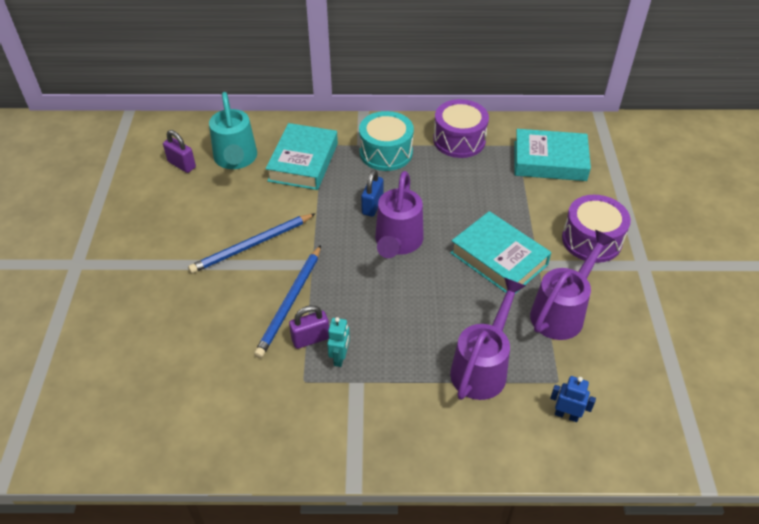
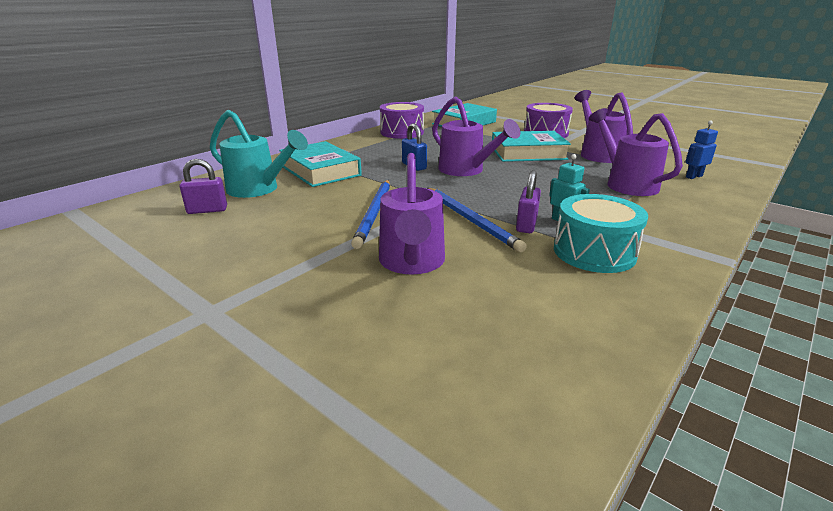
camera: 50 degrees left, 20 degrees down
turquoise drum [359,111,414,171] -> turquoise drum moved to [554,194,648,273]
none -> purple watering can [379,153,445,275]

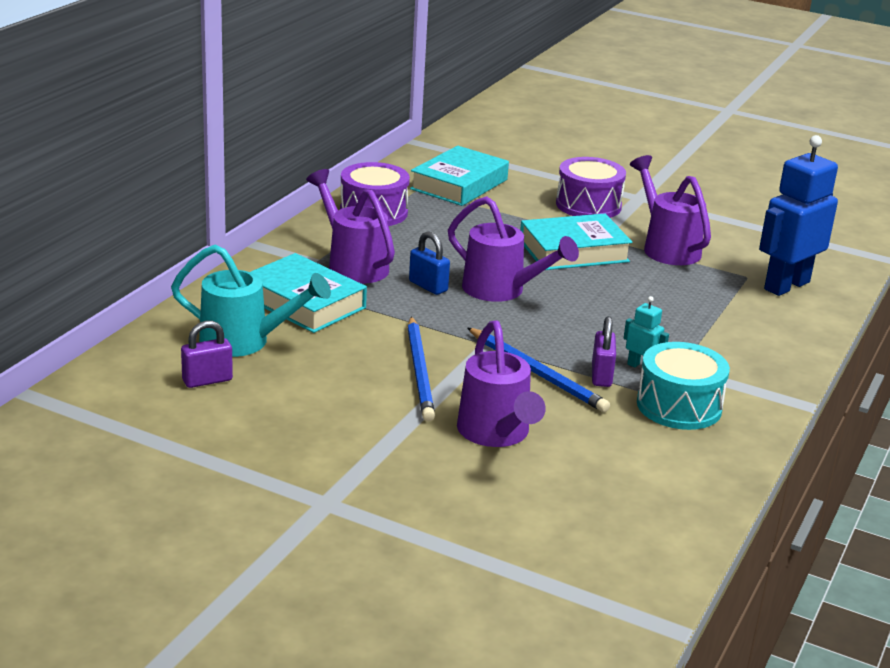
camera: 15 degrees left, 0 degrees up
purple watering can [589,108,683,196] -> purple watering can moved to [306,169,395,284]
blue robot [685,120,718,179] -> blue robot [759,135,838,296], size x2.24

